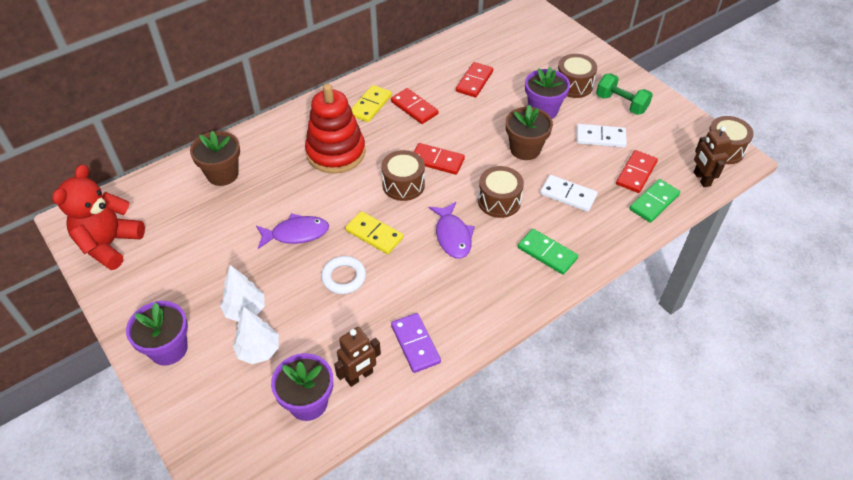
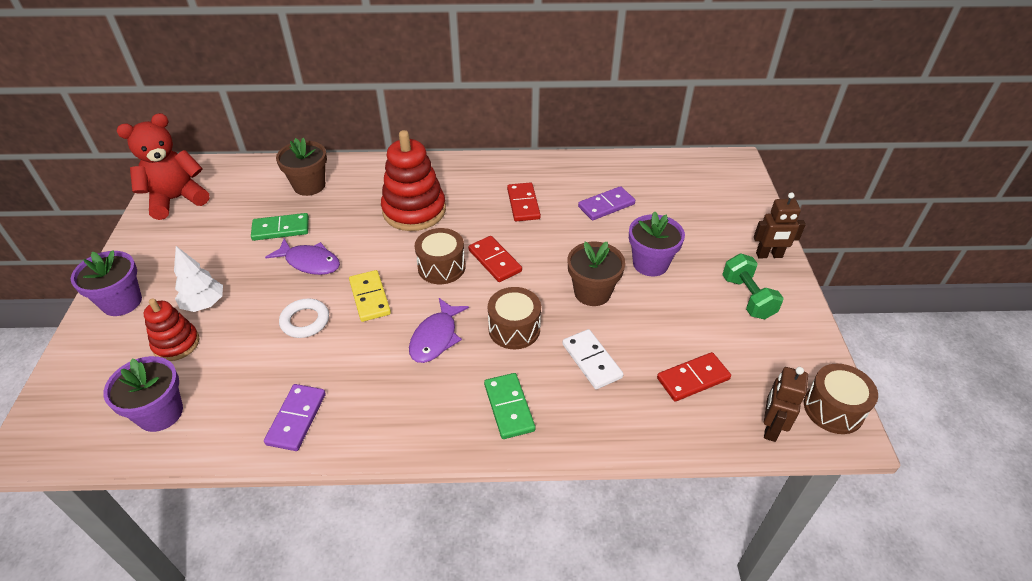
camera: 35 degrees right, 5 degrees down
white tree [233,307,279,364] -> red stacking toy [144,298,199,361]
brown robot [334,327,381,387] -> brown robot moved to [754,192,806,258]
yellow domino [351,85,392,122] -> none
red domino [456,62,493,97] -> purple domino [578,186,635,220]
brown drum [557,54,597,98] -> none
white domino [577,124,627,148] -> none
green domino [629,179,680,223] -> green domino moved to [251,213,309,241]

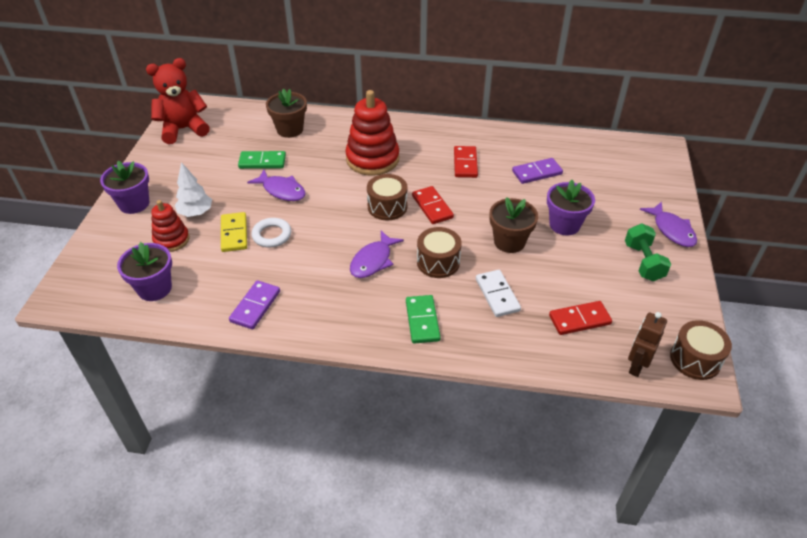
camera: 10 degrees right, 0 degrees up
yellow domino [349,270,391,322] -> yellow domino moved to [221,212,247,252]
brown robot [754,192,806,258] -> purple fish [640,202,697,247]

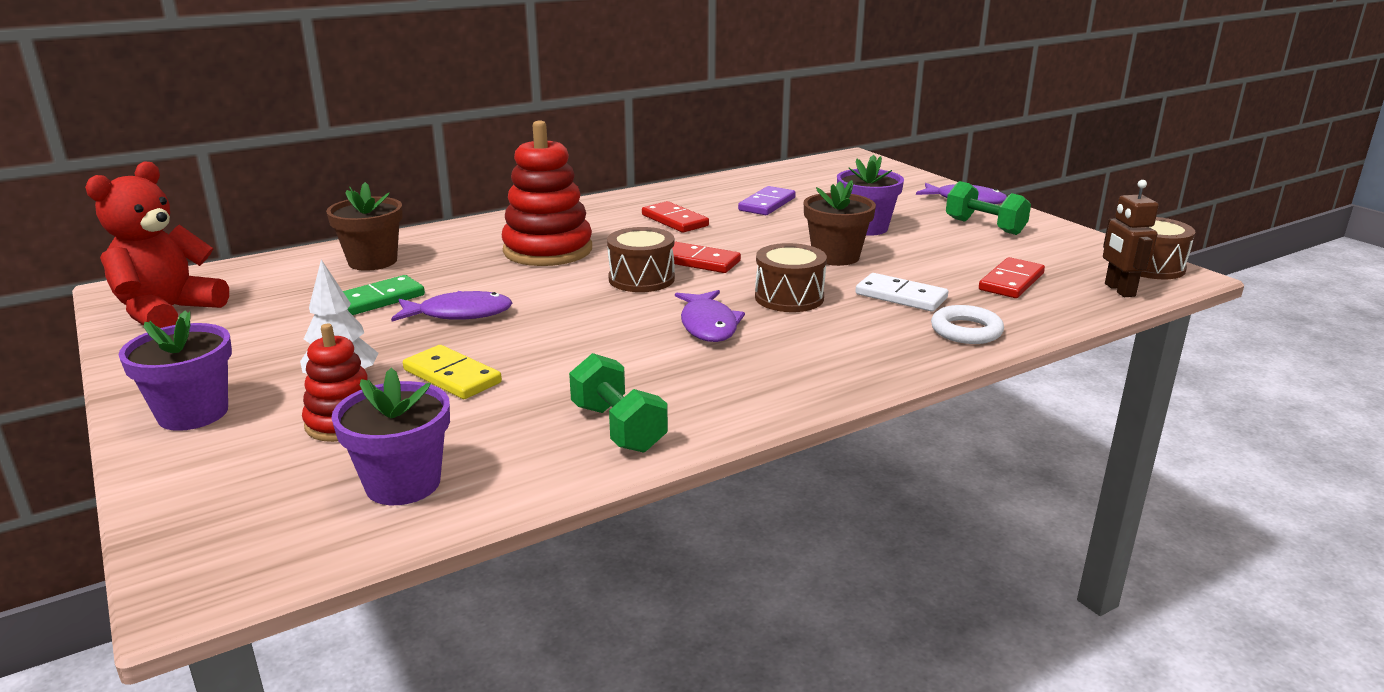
camera: 40 degrees left, 20 degrees down
purple domino [229,280,280,330] -> green dumbbell [569,353,668,453]
white ring [251,218,291,247] -> white ring moved to [931,305,1004,344]
green domino [406,295,441,344] -> none

